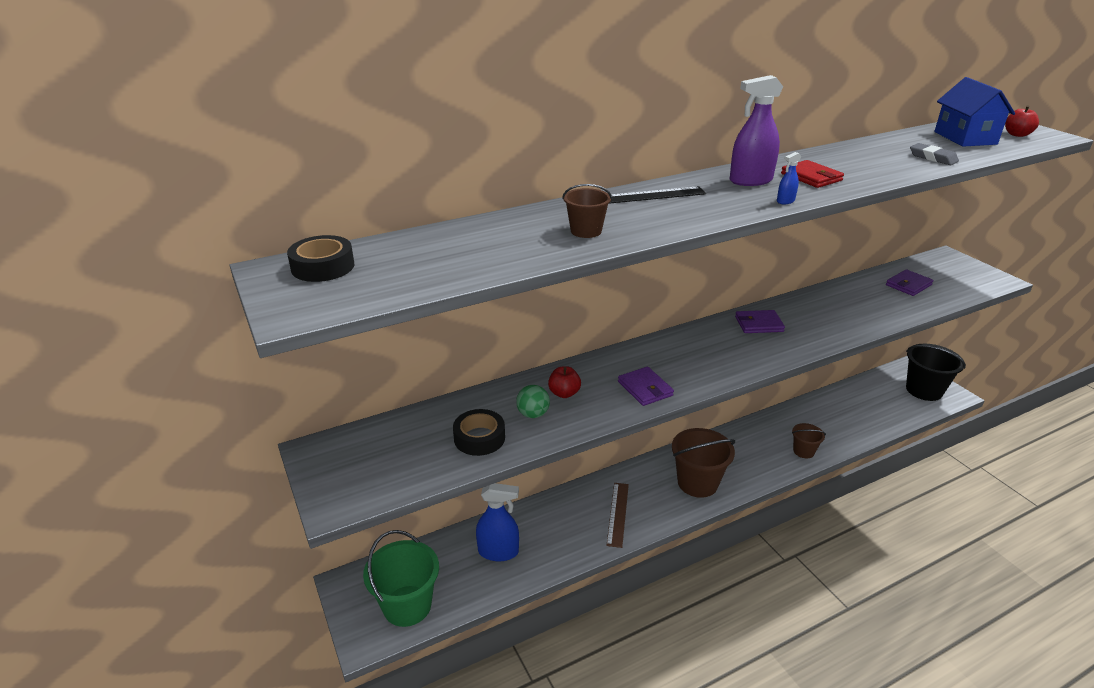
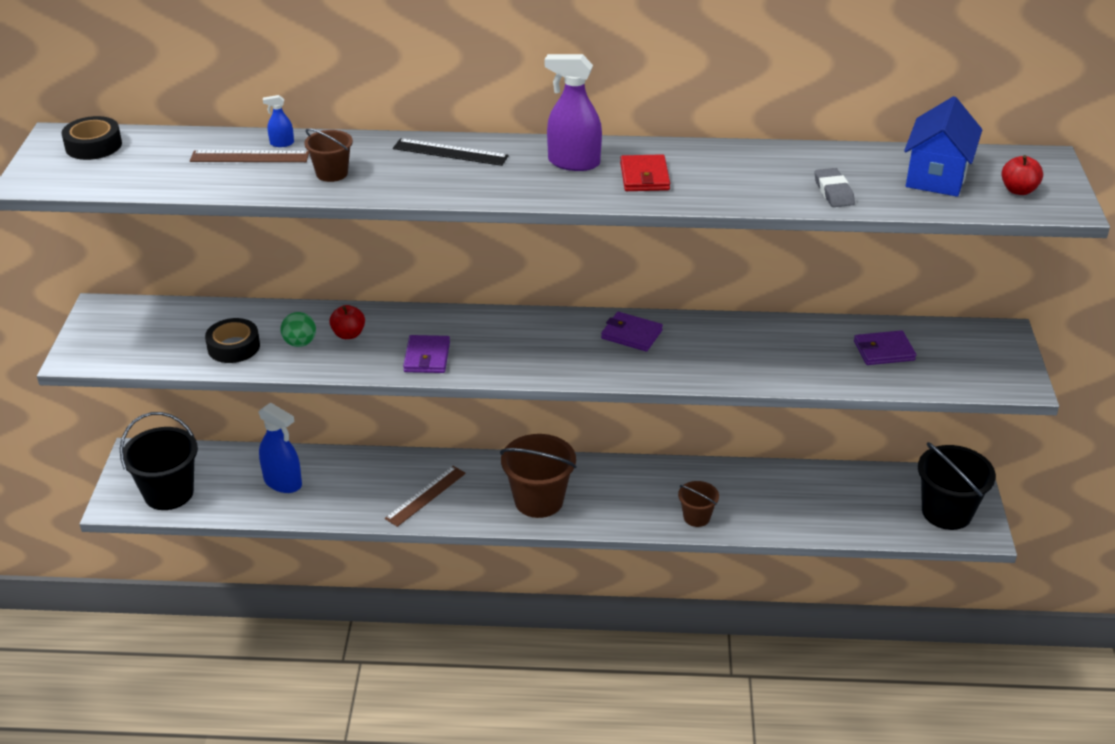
camera: 30 degrees right, 5 degrees up
green bucket [363,530,439,627] -> black bucket [120,412,198,510]
blue spray bottle [777,152,801,204] -> blue spray bottle moved to [263,95,294,147]
none -> brown ruler [190,150,309,162]

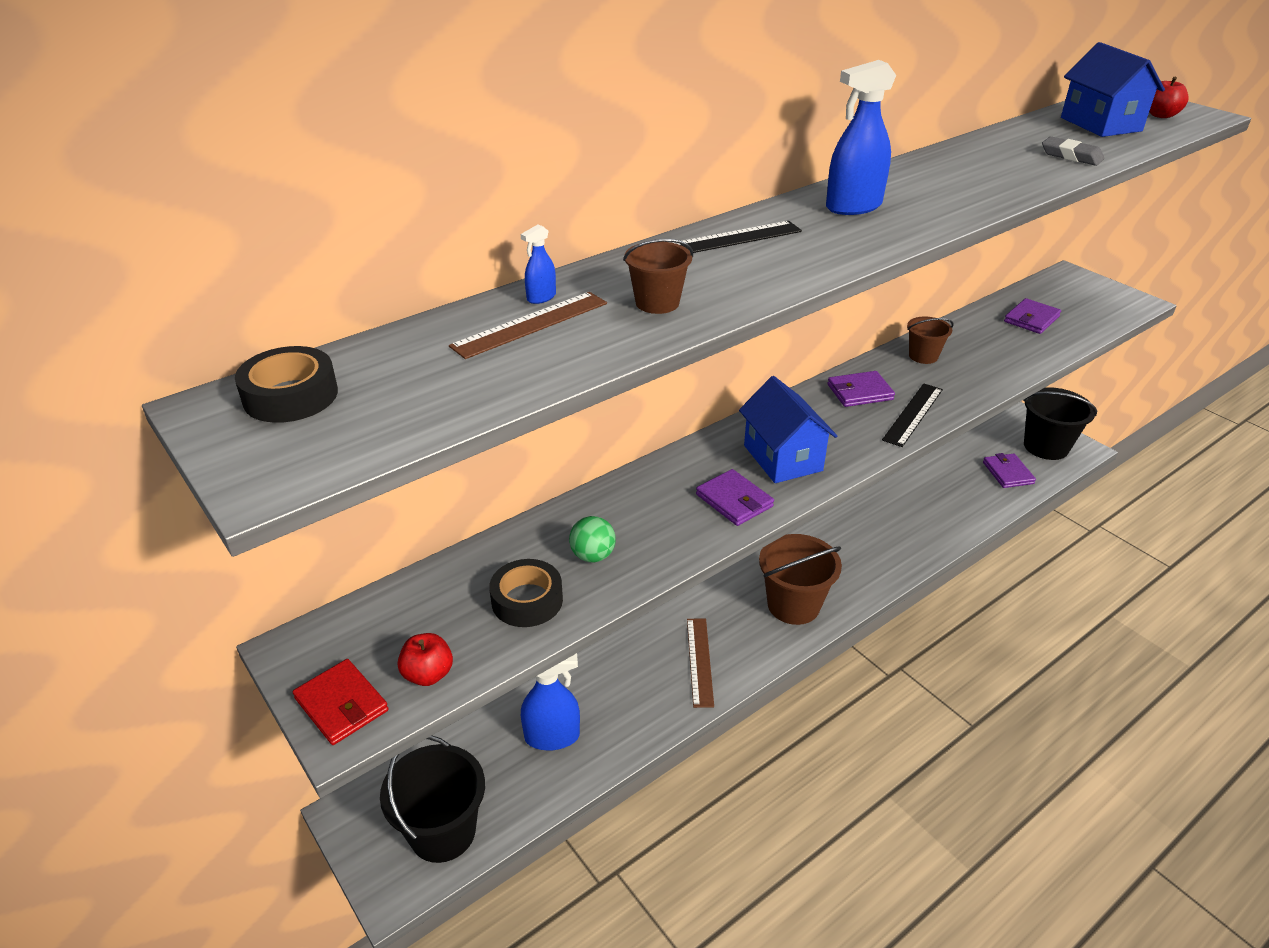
camera: 40 degrees left, 0 degrees up
red apple [329,305,365,339] -> red apple moved to [398,633,453,686]
purple spray bottle [545,54,602,171] -> blue spray bottle [826,60,896,215]
red wallet [620,154,670,191] -> red wallet moved to [293,659,389,745]
brown bucket [678,481,719,527] -> brown bucket moved to [907,317,954,364]
none -> blue house [739,376,837,483]
none -> black ruler [882,383,943,447]
none -> purple wallet [983,453,1036,488]

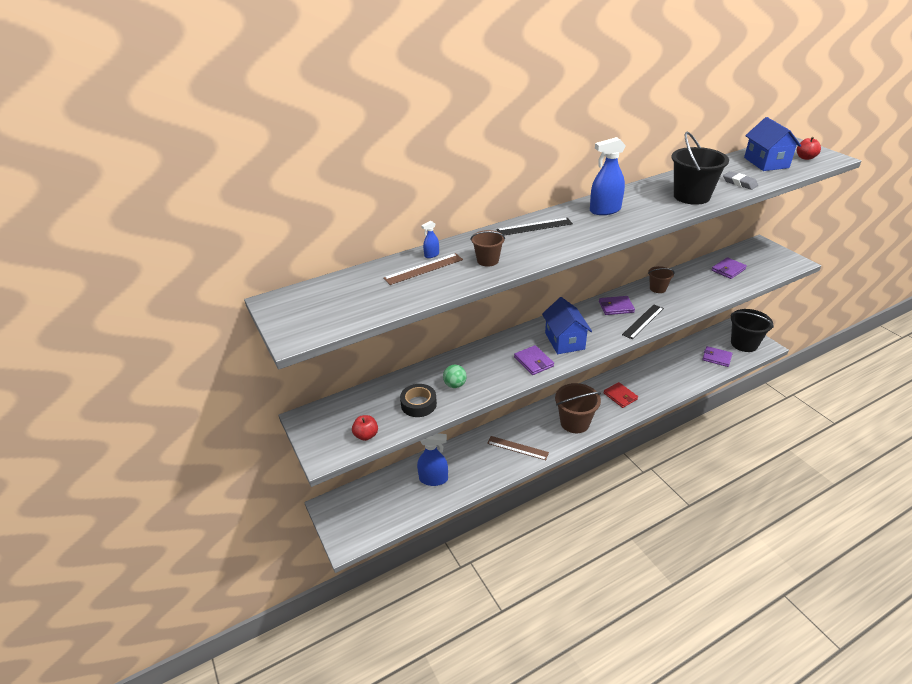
camera: 10 degrees right, 0 degrees up
black tape [235,346,338,423] -> none
red wallet [293,659,389,745] -> red wallet moved to [604,382,638,408]
black bucket [380,736,485,863] -> black bucket moved to [672,132,729,205]
brown ruler [687,619,714,708] -> brown ruler turned 75 degrees counterclockwise [487,436,549,460]
purple wallet [983,453,1036,488] -> purple wallet turned 60 degrees counterclockwise [702,346,733,367]

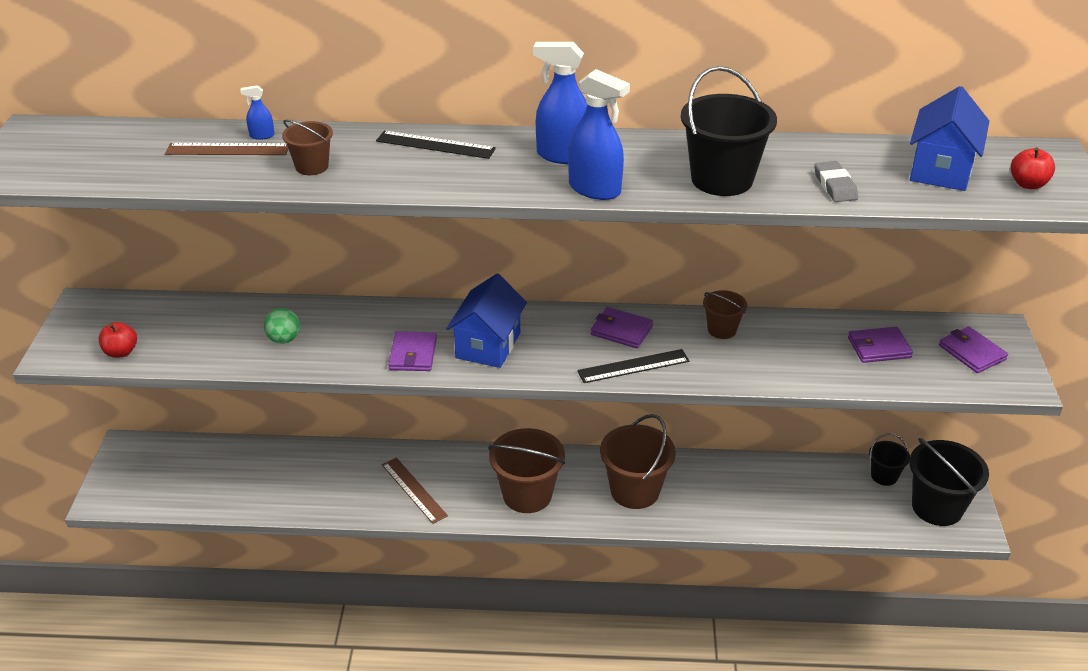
camera: 30 degrees right, 0 degrees up
black tape [400,384,437,417] -> none
blue spray bottle [417,433,448,486] -> blue spray bottle moved to [568,69,630,200]
red wallet [604,382,638,408] -> brown bucket [600,414,676,509]
purple wallet [702,346,733,367] -> purple wallet moved to [939,326,1008,373]
none -> black bucket [869,433,910,486]

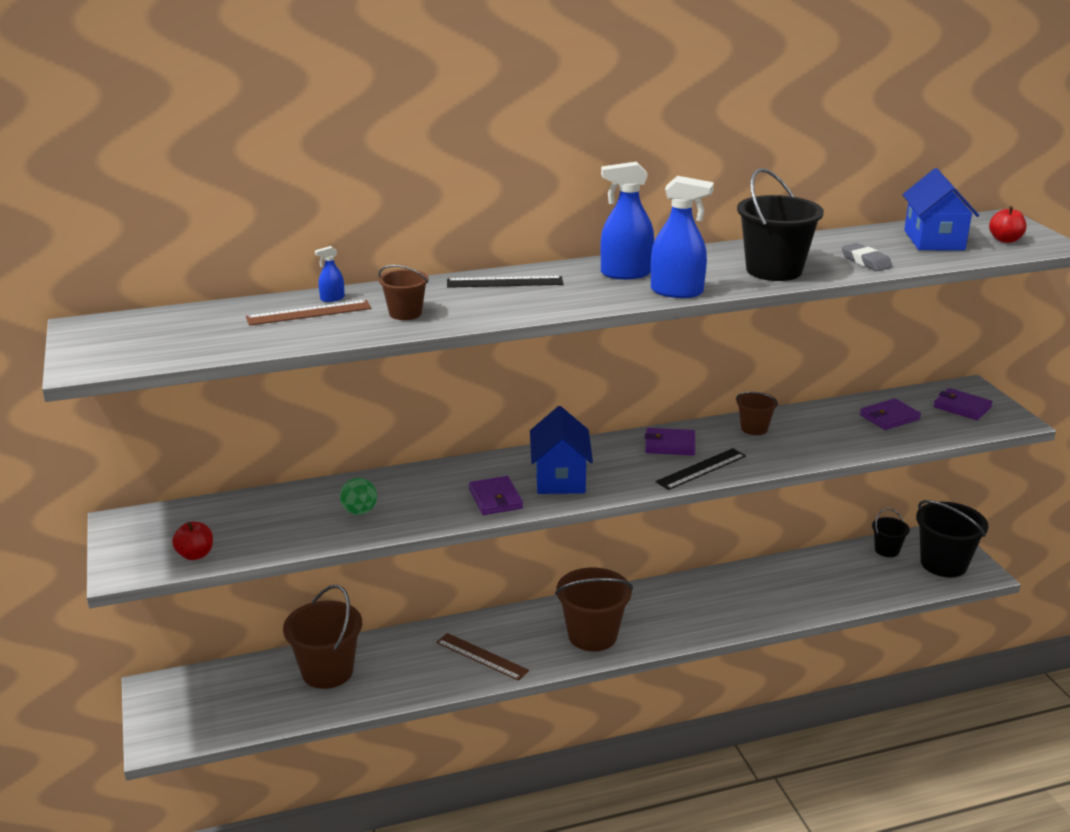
camera: 20 degrees left, 10 degrees down
brown bucket [600,414,676,509] -> brown bucket moved to [283,585,362,689]

